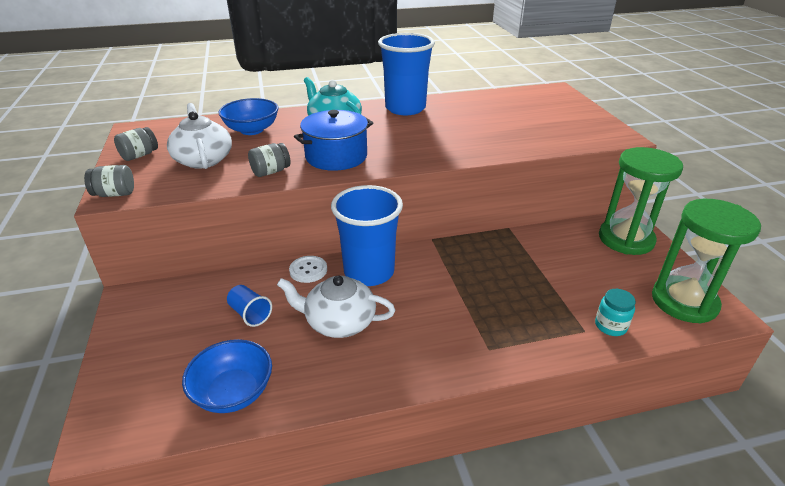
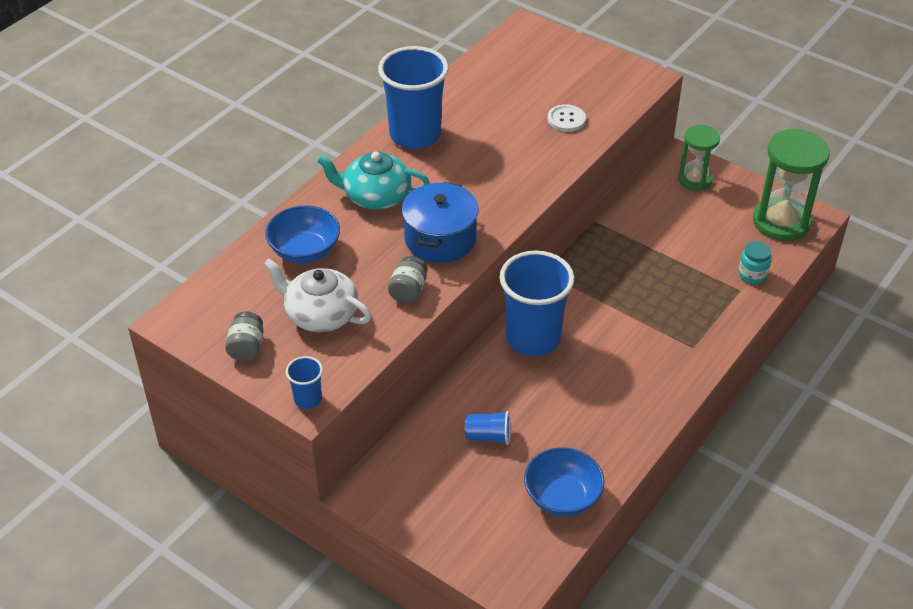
camera: 40 degrees left, 10 degrees up
grey jar [84,165,134,197] -> blue cup [286,356,323,409]
white teapot [277,276,395,338] -> none
white button [289,256,327,283] -> white button moved to [547,104,586,132]
green hourglass [599,147,683,255] -> green hourglass [678,125,720,191], size x0.61

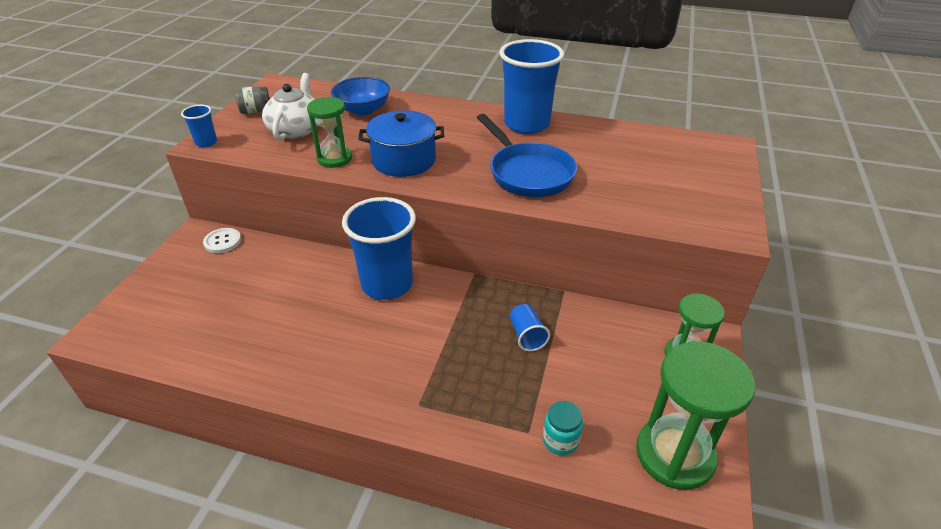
camera: 70 degrees right, 5 degrees down
turquoise teapot [317,151,430,210] -> none
grey jar [388,256,428,303] -> green hourglass [307,97,352,168]
blue cup [465,411,510,445] -> blue cup moved to [510,304,550,351]
blue bowl [524,447,605,517] -> none
white button [547,104,586,132] -> white button moved to [203,228,241,253]
none -> blue pan [477,114,577,197]

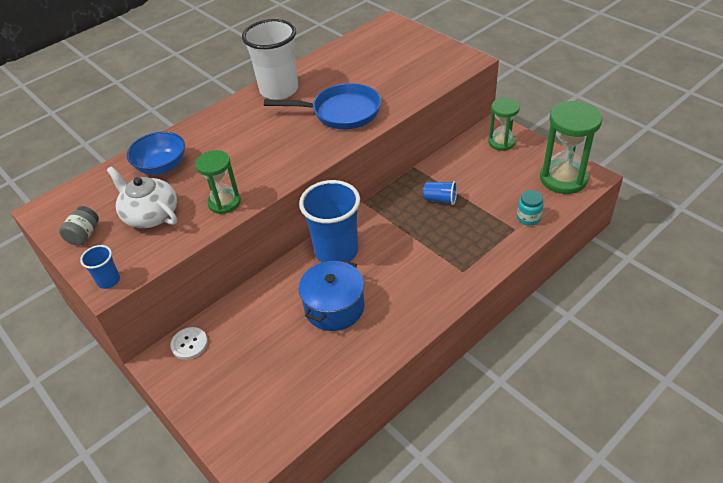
camera: 55 degrees left, 5 degrees up
blue pot [359,110,444,177] -> blue pot moved to [299,260,364,331]
blue cup [500,39,564,134] -> white cup [242,19,298,100]

